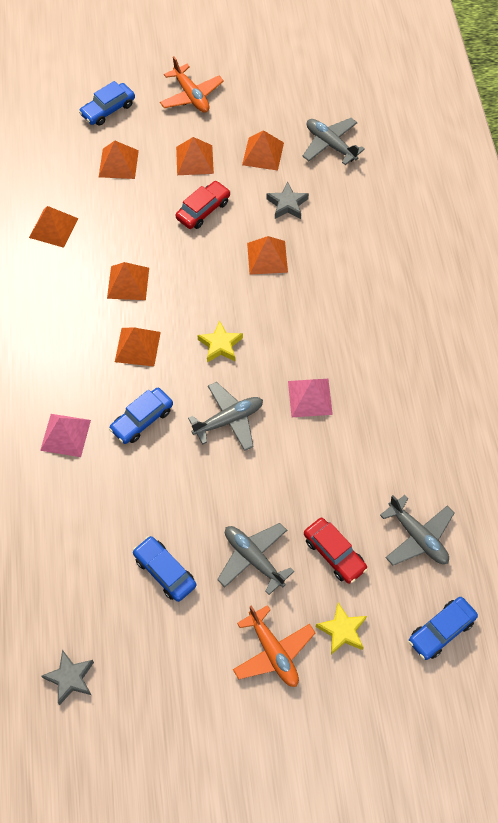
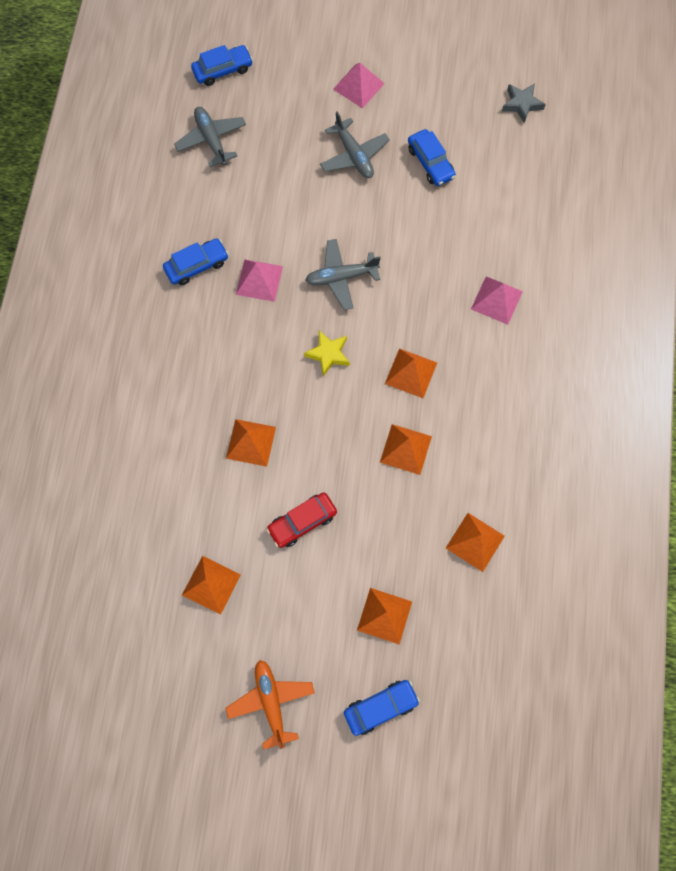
camera: 165 degrees left, 10 degrees up
blue car [109,388,173,444] -> blue car moved to [163,238,229,285]
orange pyramid [176,137,214,175] -> none
orange plane [233,605,315,687] -> pink pyramid [333,63,385,109]
grey star [266,181,309,219] -> none
grey plane [302,118,365,165] -> none
red car [304,518,368,584] -> none
yellow star [316,603,367,655] -> none

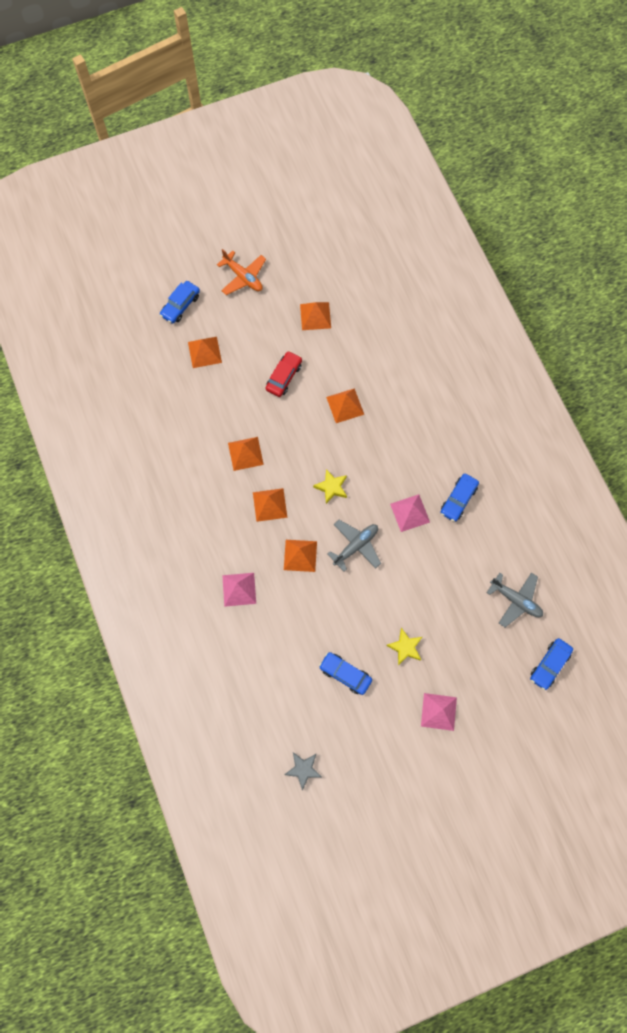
camera: 150 degrees right, 0 degrees up
grey plane [320,112,390,178] -> yellow star [386,628,422,665]
orange pyramid [446,513,505,572] -> orange pyramid moved to [284,540,317,572]

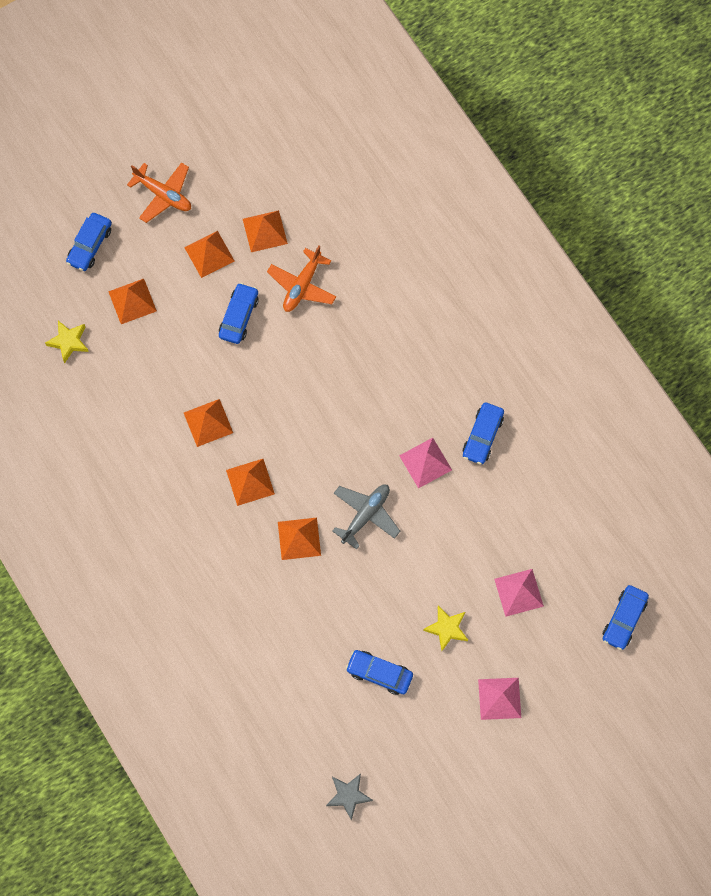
camera: 10 degrees left, 0 degrees up
pink pyramid [222,573,256,607] -> pink pyramid moved to [494,569,544,617]
red car [266,351,302,397] -> blue car [219,283,259,344]
yellow star [313,469,347,504] -> yellow star moved to [45,321,89,363]
orange pyramid [326,388,364,423] -> orange pyramid moved to [184,231,235,278]
grey plane [487,573,543,627] -> none
none -> orange plane [267,246,336,312]

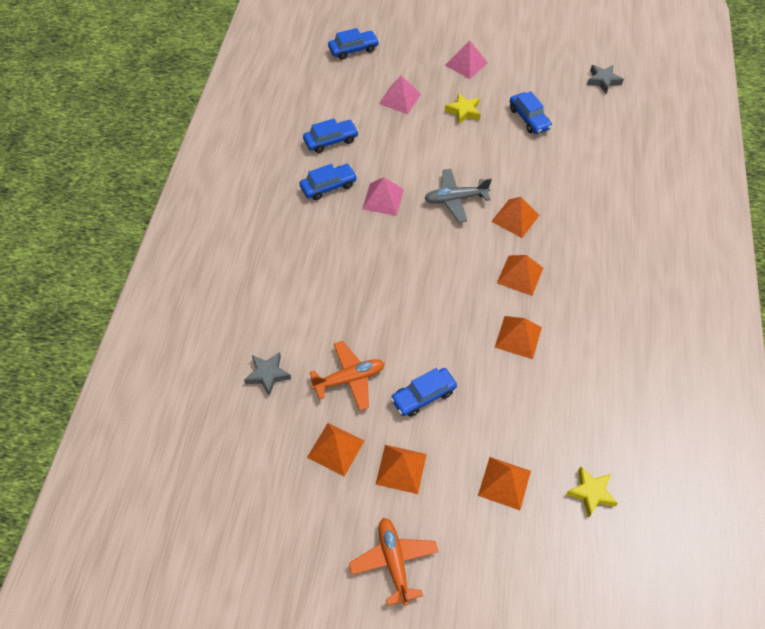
camera: 140 degrees left, 15 degrees down
blue car [66,213,112,271] -> blue car moved to [303,119,359,153]
none -> grey star [244,352,291,396]

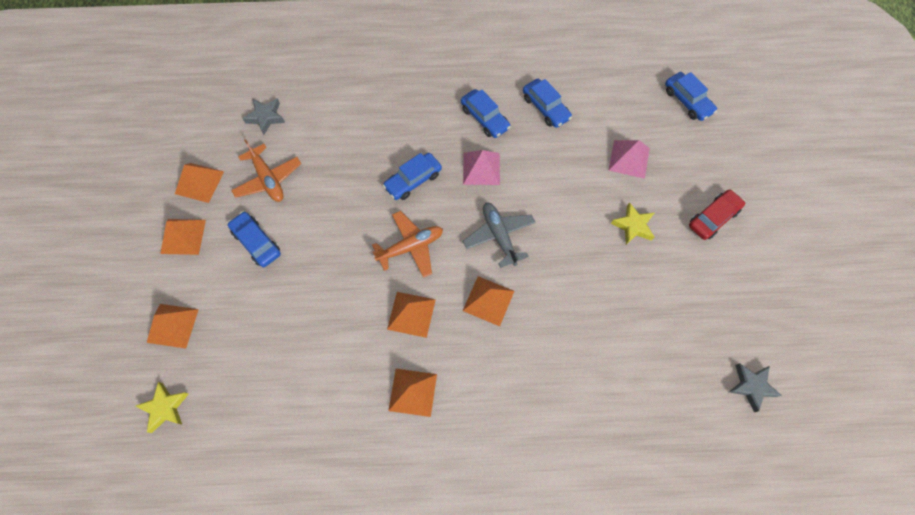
camera: 80 degrees right, 10 degrees up
orange plane [349,518,439,606] -> orange plane moved to [372,211,443,278]
pink pyramid [445,40,488,79] -> red car [689,189,745,240]
orange pyramid [495,316,542,359] -> orange pyramid moved to [388,369,437,417]
blue car [510,91,552,134] -> blue car moved to [383,153,442,200]

